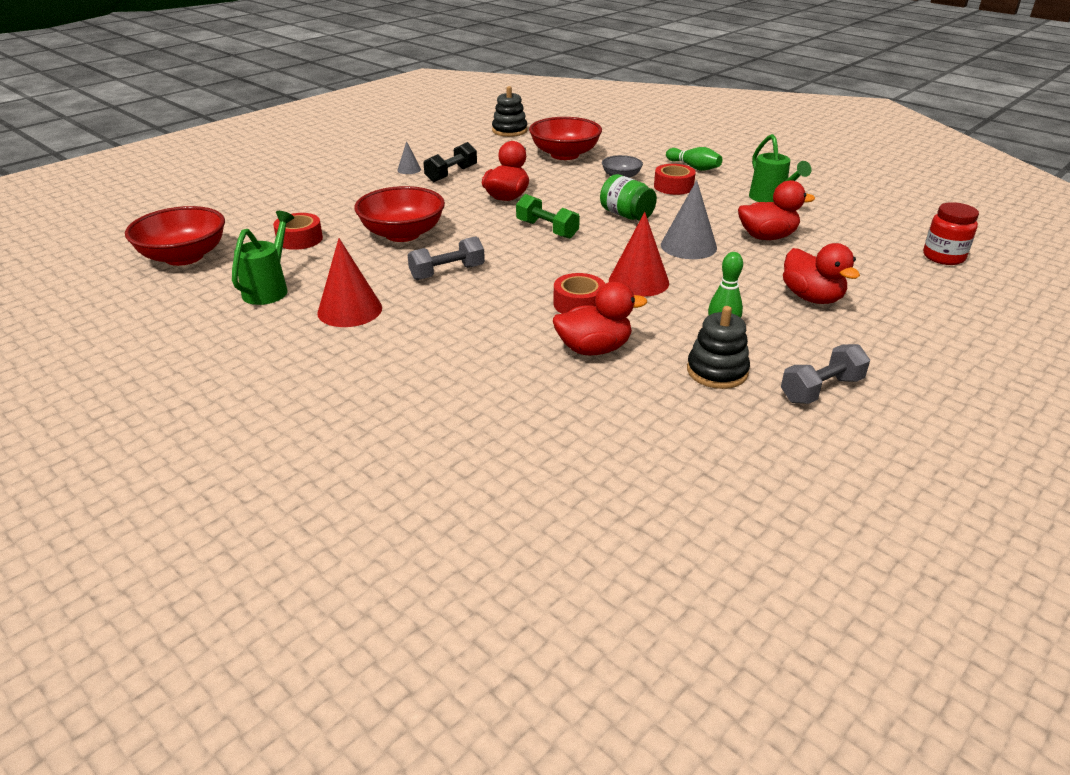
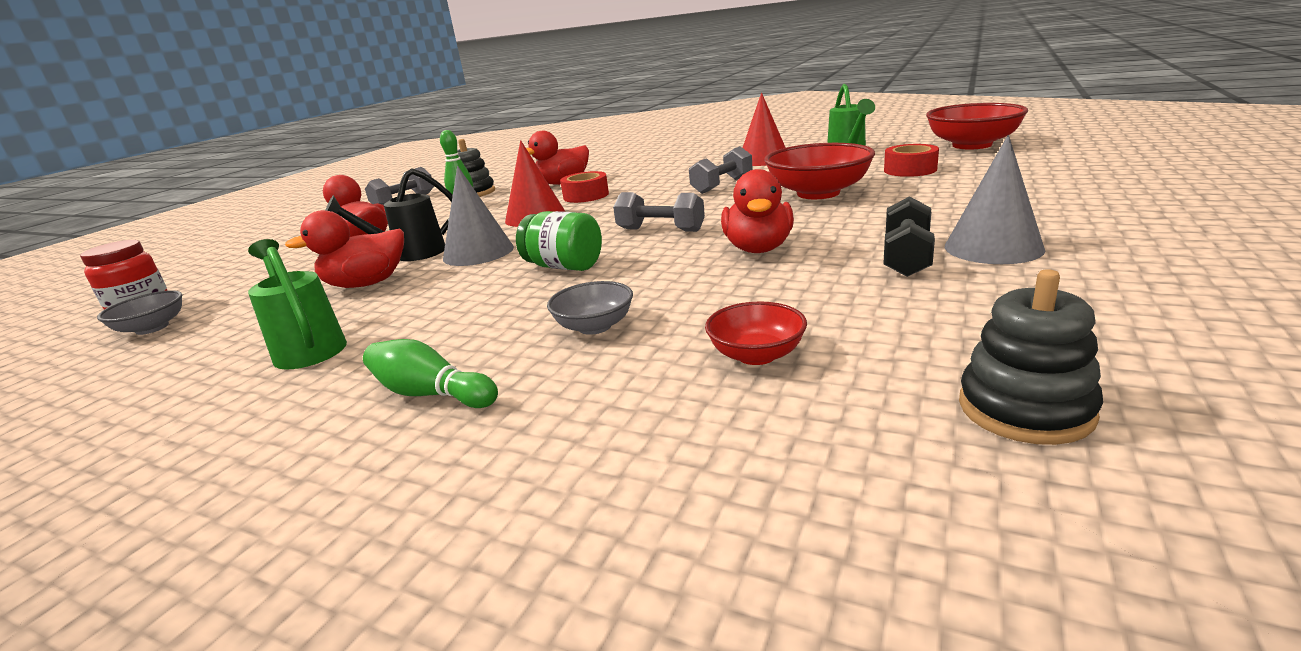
camera: 165 degrees right, 10 degrees down
grey cone [397,141,421,174] -> grey cone [945,135,1045,264], size x1.97
green dumbbell [516,194,580,239] -> grey dumbbell [613,192,705,232]
red bowl [529,117,602,160] -> red bowl [705,301,807,365], size x0.53
red tape [654,164,696,195] -> none
none -> grey bowl [97,290,182,335]
none -> black watering can [325,168,453,261]

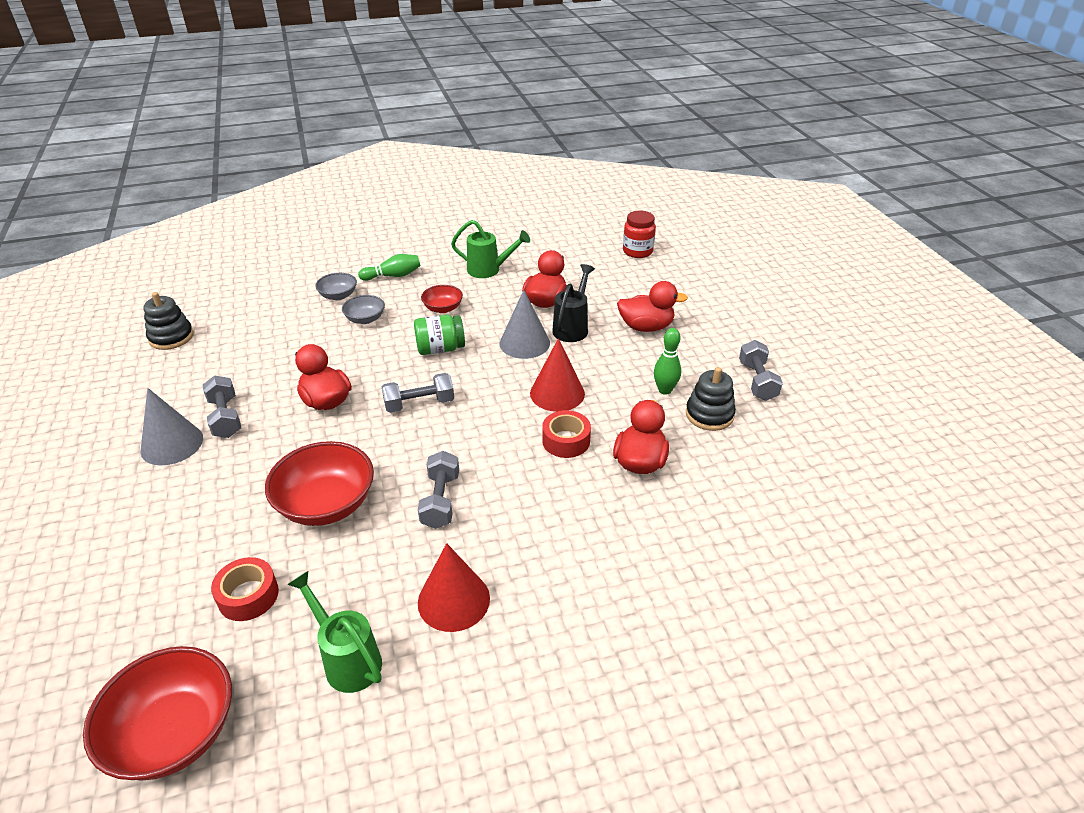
camera: 135 degrees right, 15 degrees up
grey bowl [97,290,182,335] -> grey bowl moved to [315,273,357,300]
red bowl [705,301,807,365] -> red bowl moved to [421,285,463,313]
black dumbbell [883,196,935,277] -> grey dumbbell [203,375,241,438]

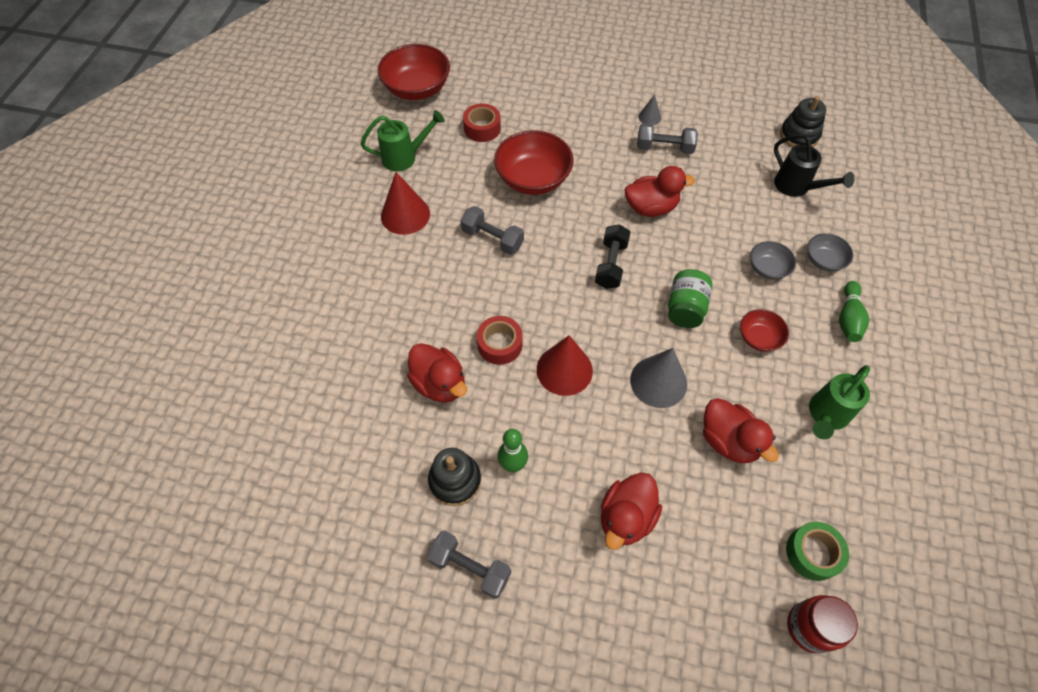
camera: 120 degrees right, 20 degrees up
grey cone [140,388,203,465] -> grey cone [638,95,661,126], size x0.51
grey dumbbell [382,373,454,413] -> black dumbbell [595,224,630,289]
black watering can [552,264,595,342] -> black watering can moved to [774,134,855,197]
none -> green tape [786,522,849,581]

